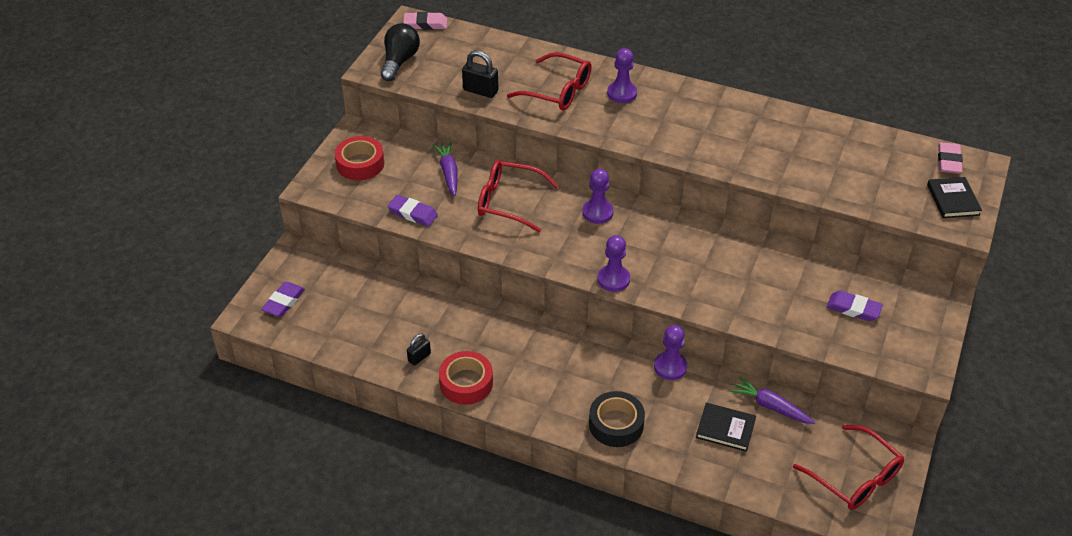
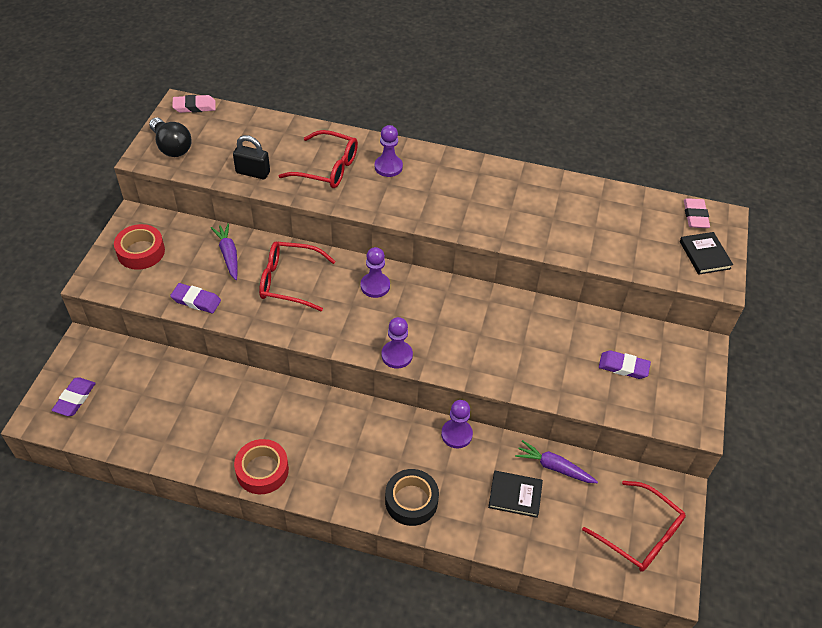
camera: 10 degrees left, 5 degrees up
black light bulb [381,23,420,81] -> black light bulb turned 135 degrees clockwise [149,118,192,157]
black padlock [407,334,431,366] -> none

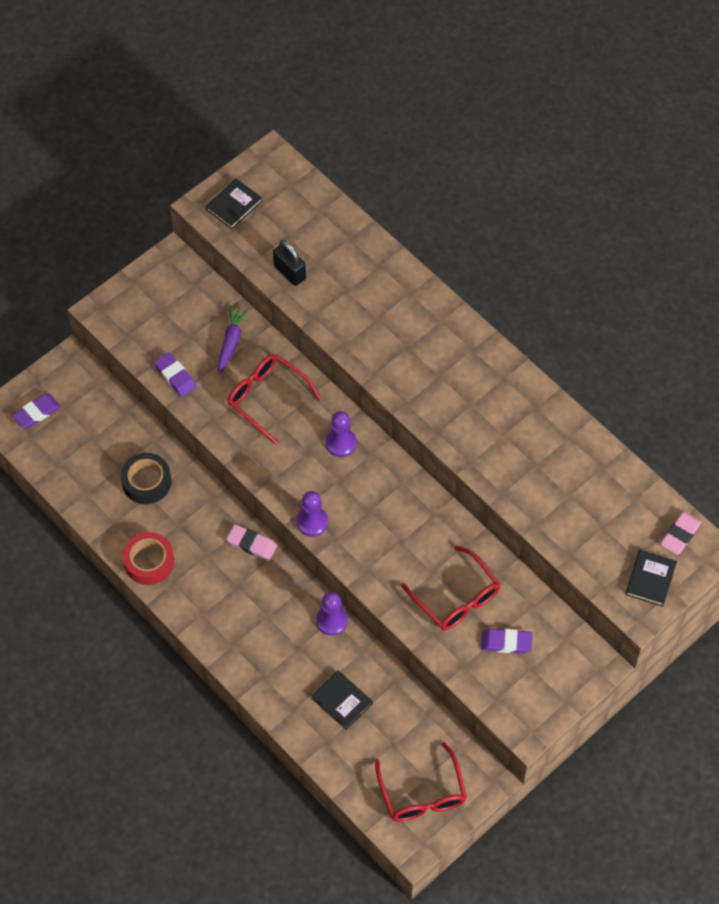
camera: 35 degrees right, 10 degrees up
red tape [114,224,165,270] -> none
black light bulb [149,118,192,157] -> black book [206,179,262,229]
pink eraser [172,95,216,113] -> pink eraser moved to [226,525,277,561]
red glasses [279,130,358,188] -> red glasses moved to [401,546,500,630]
purple pawn [375,125,403,177] -> none
black tape [385,469,439,526] -> black tape moved to [121,453,171,504]
purple carrot [515,440,598,483] -> none
purple eraser [599,350,651,379] -> purple eraser turned 45 degrees counterclockwise [481,629,533,653]

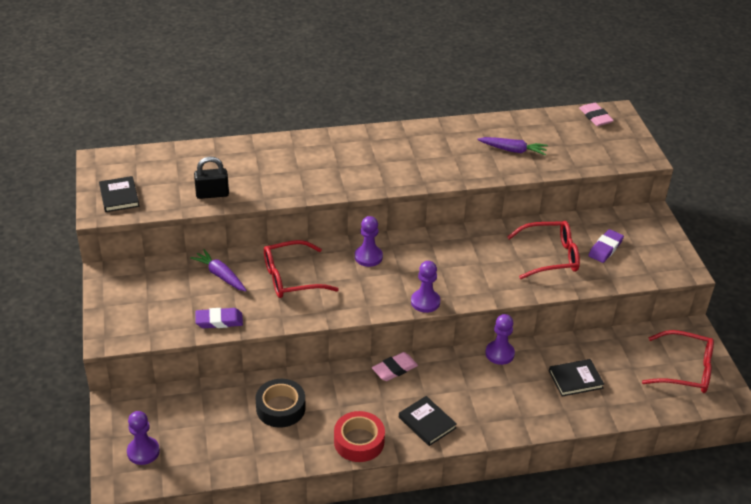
camera: 60 degrees left, 20 degrees down
purple eraser [12,394,61,429] -> purple pawn [127,411,160,465]
black book [625,550,677,607] -> black book moved to [399,396,457,446]
none -> purple carrot [477,137,548,156]

